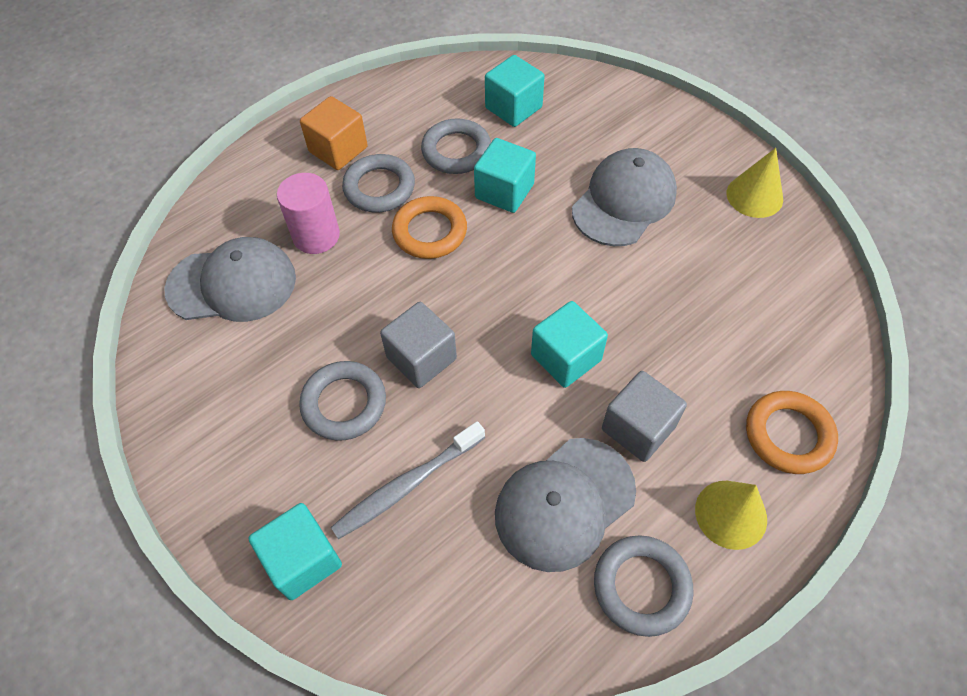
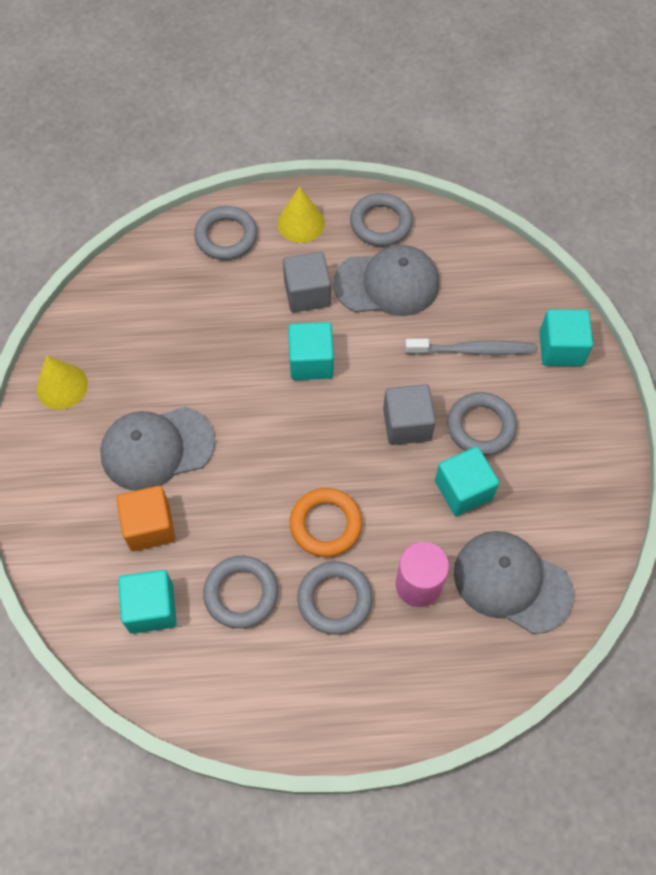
camera: 145 degrees left, 5 degrees up
orange cube [300,96,367,170] -> orange cube moved to [116,486,175,551]
turquoise cube [474,138,536,213] -> turquoise cube moved to [435,447,499,516]
orange ring [746,391,838,474] -> grey ring [194,206,257,260]

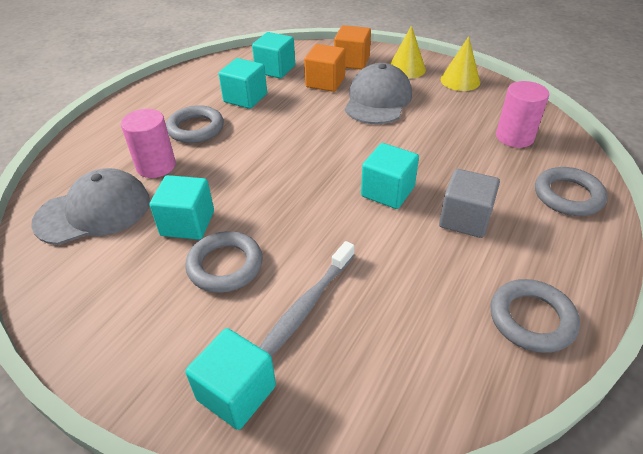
camera: 125 degrees right, 20 degrees down
grey ring [203,556,278,629] -> turquoise cube [219,58,267,109]
yellow cone [277,187,325,243] -> yellow cone moved to [390,25,426,79]
orange ring [290,488,362,557] -> none
grey cap [333,245,439,316] -> none
grey cube [383,384,436,445] -> none
none -> orange cube [334,25,371,70]
none -> pink cylinder [496,81,549,148]

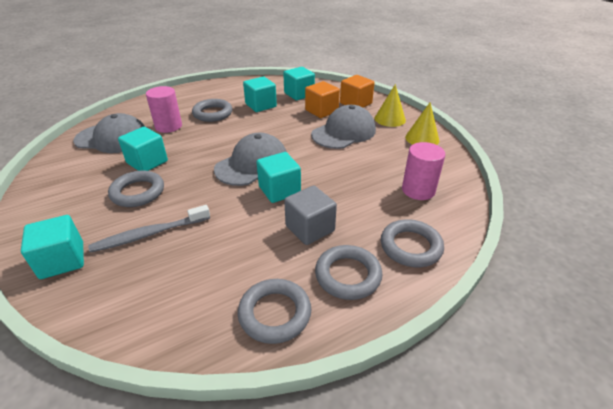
camera: 30 degrees right, 5 degrees down
none -> grey cap [214,133,287,186]
none -> grey ring [315,245,383,300]

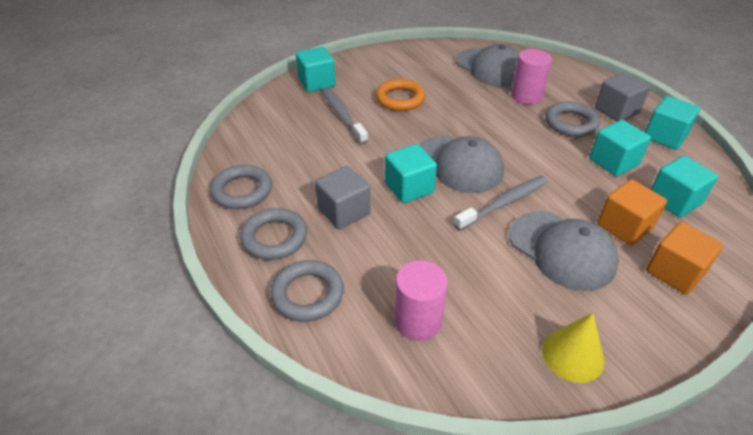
camera: 90 degrees right, 5 degrees up
grey cap [73,113,145,153] -> grey cap turned 45 degrees counterclockwise [456,44,520,87]
grey ring [108,171,164,207] -> orange ring [376,79,426,111]
turquoise cube [118,127,168,171] -> turquoise cube moved to [645,96,700,150]
yellow cone [375,84,406,127] -> none
none -> grey toothbrush [454,176,548,231]
none -> grey cube [595,72,650,121]

